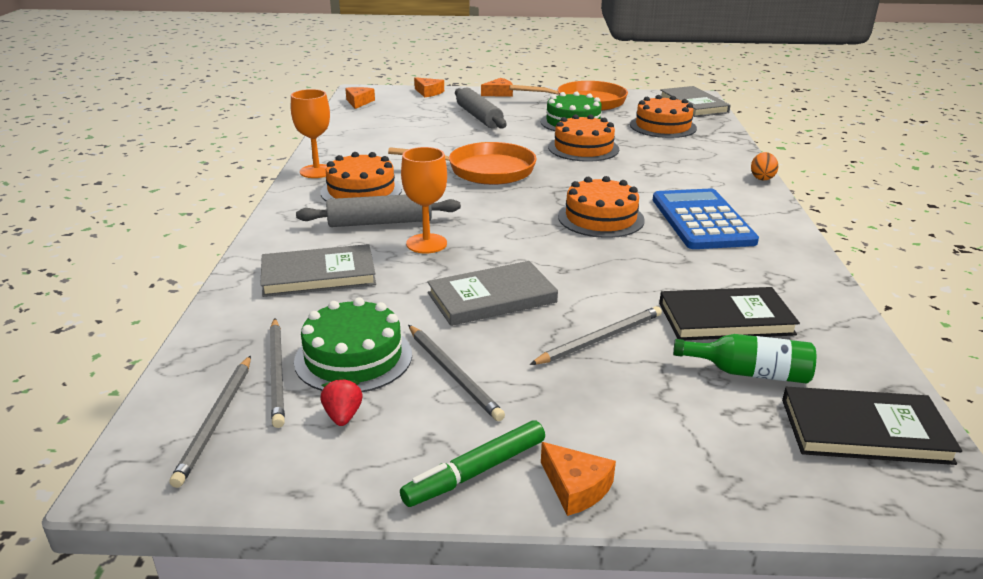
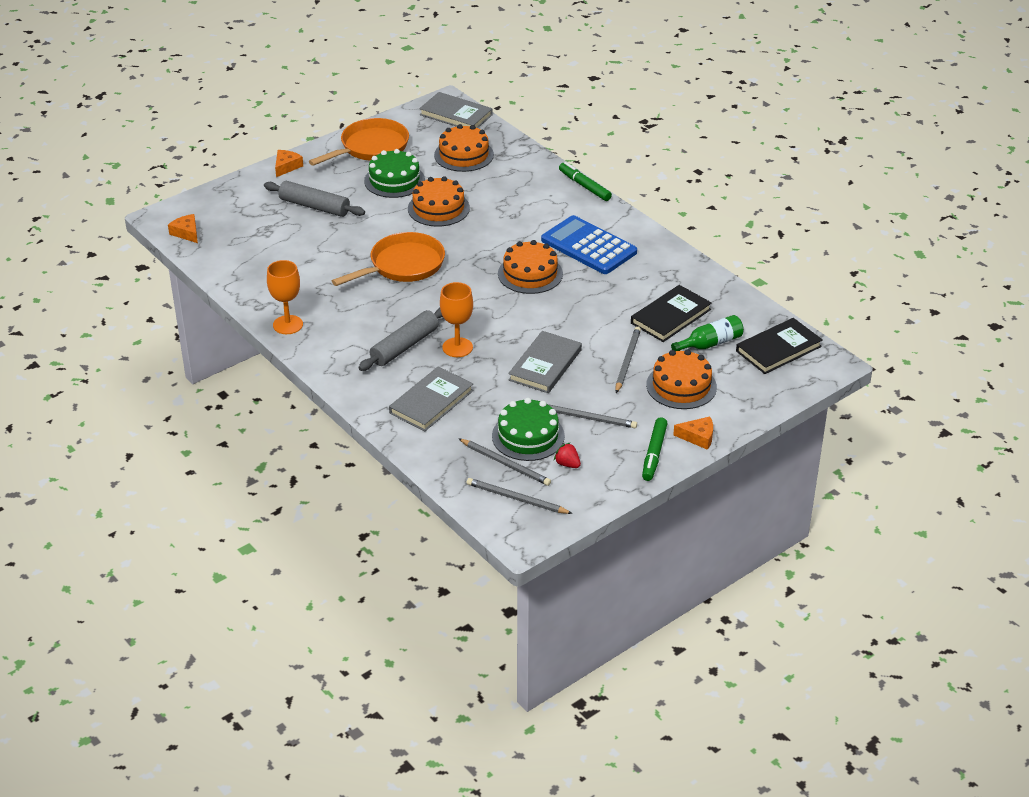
camera: 40 degrees left, 10 degrees up
grey pencil [169,355,251,488] -> grey pencil turned 150 degrees clockwise [467,478,573,514]
orange cake [321,152,402,201] -> orange cake moved to [646,349,717,409]
orange cheese [414,77,444,97] -> none
orange egg [751,152,778,180] -> green marker [559,162,612,201]

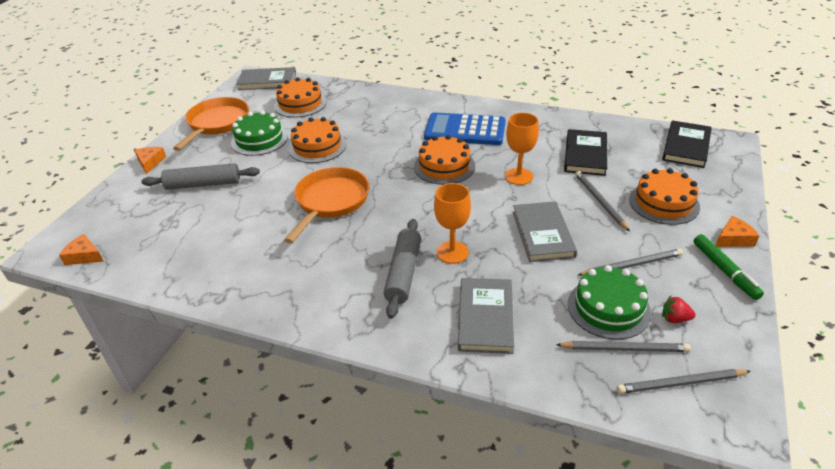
camera: 30 degrees left, 0 degrees up
orange goblet [267,260,303,334] -> orange goblet moved to [505,113,539,185]
green marker [559,162,612,201] -> none
green bottle [671,315,744,351] -> none

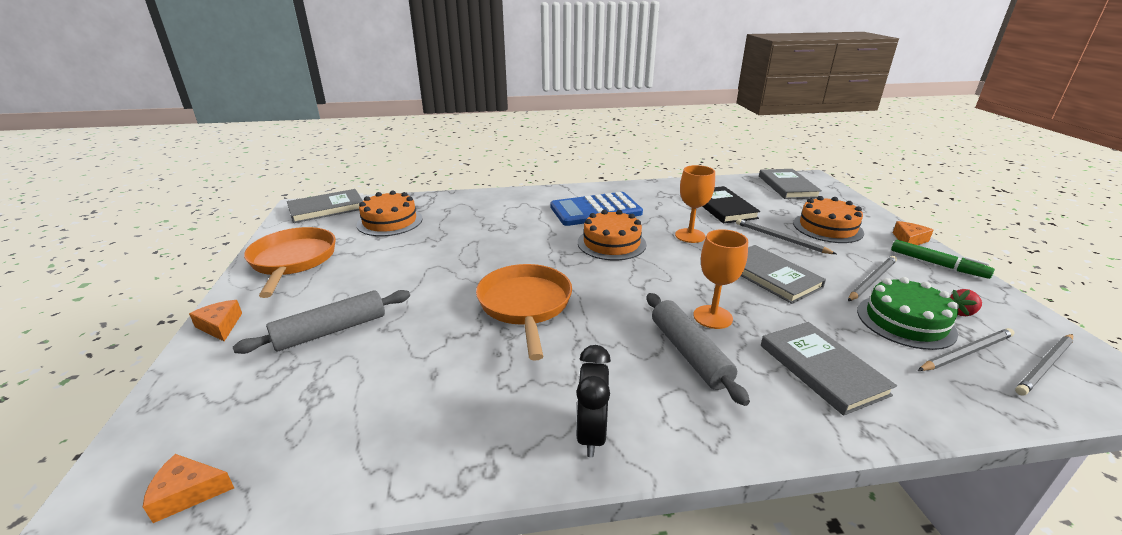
camera: 30 degrees left, 10 degrees down
green cake [231,111,288,156] -> none
orange cake [288,117,346,163] -> none
black book [662,120,712,168] -> grey book [759,169,822,199]
none -> black clock [576,345,611,457]

